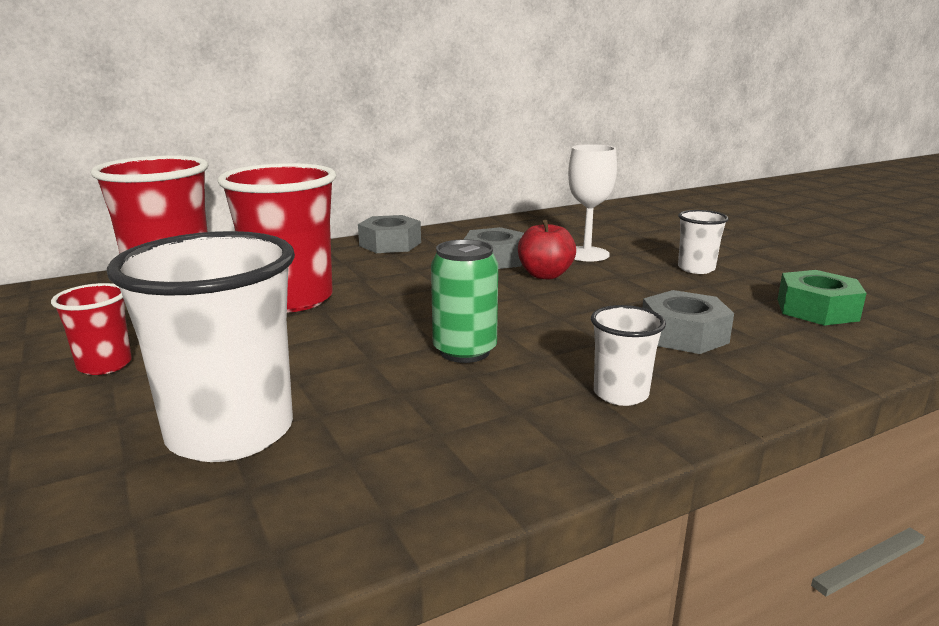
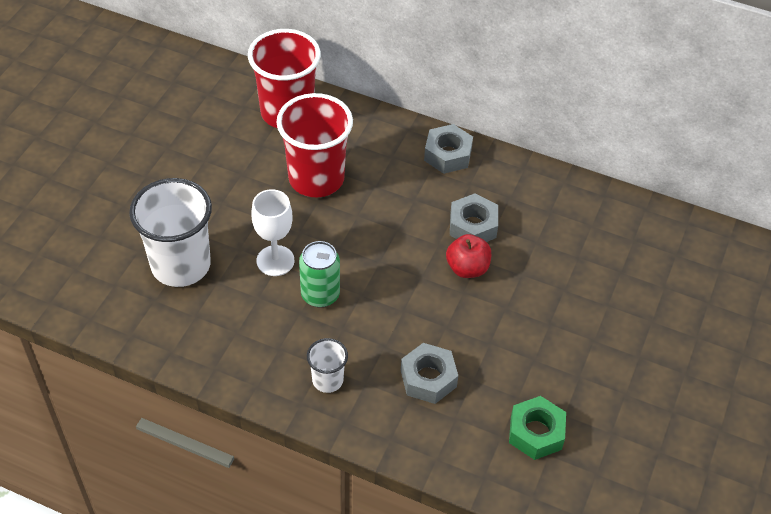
camera: 50 degrees right, 30 degrees up
red cup [51,283,132,375] -> none
white goblet [568,144,617,262] -> white goblet moved to [251,189,295,276]
white cup [678,210,729,274] -> none

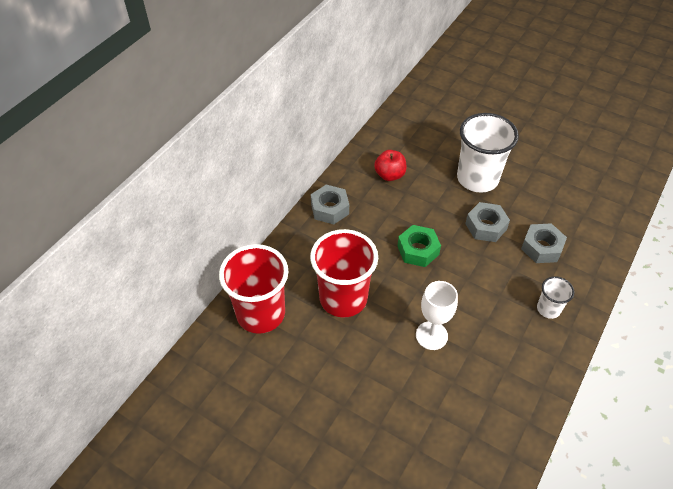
camera: 80 degrees left, 0 degrees up
white cup [129,178,212,287] -> white cup moved to [457,113,519,193]
green can [299,241,340,308] -> none
red apple [446,234,491,278] -> red apple moved to [374,150,407,181]
grey nut [450,193,498,242] -> grey nut moved to [465,202,510,242]
green nut [509,396,566,460] -> green nut moved to [397,225,441,267]

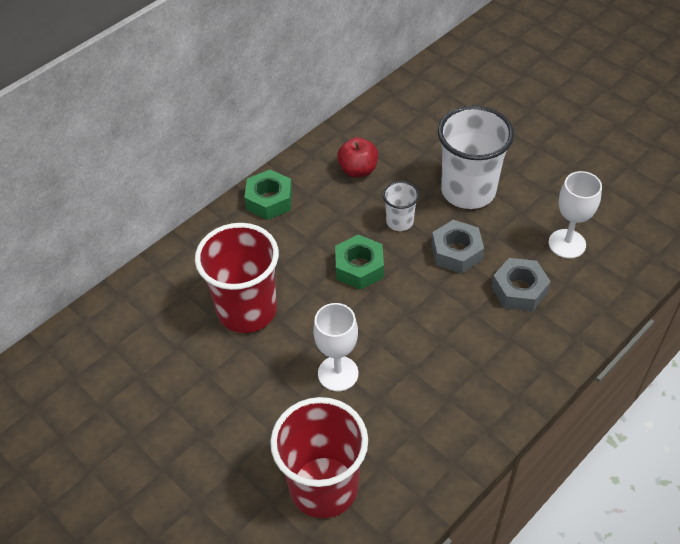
camera: 15 degrees right, 0 degrees up
red cup [219,244,288,334] -> red cup moved to [270,397,368,519]
grey nut [311,185,349,224] -> green nut [244,170,292,220]
white cup [537,276,574,319] -> white cup moved to [383,181,419,231]
none -> white goblet [548,171,602,258]

